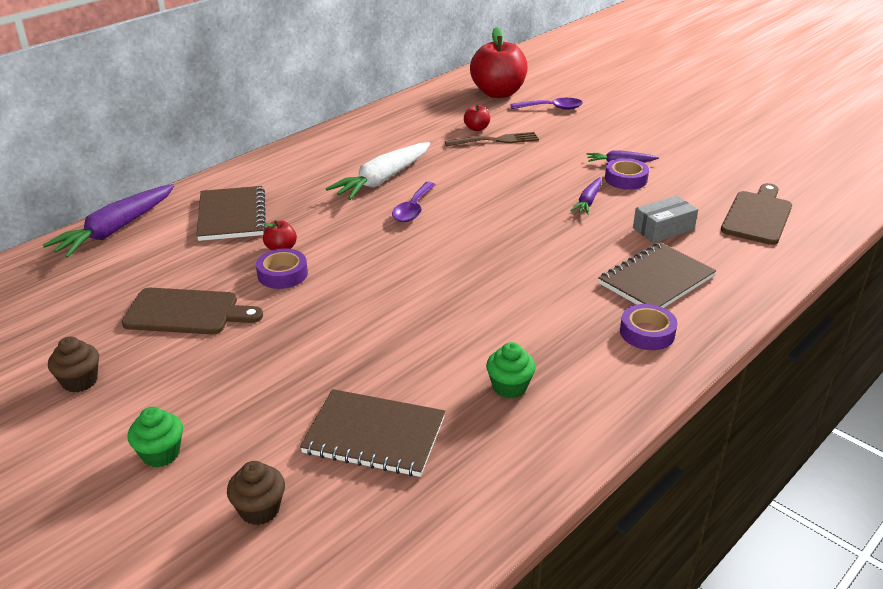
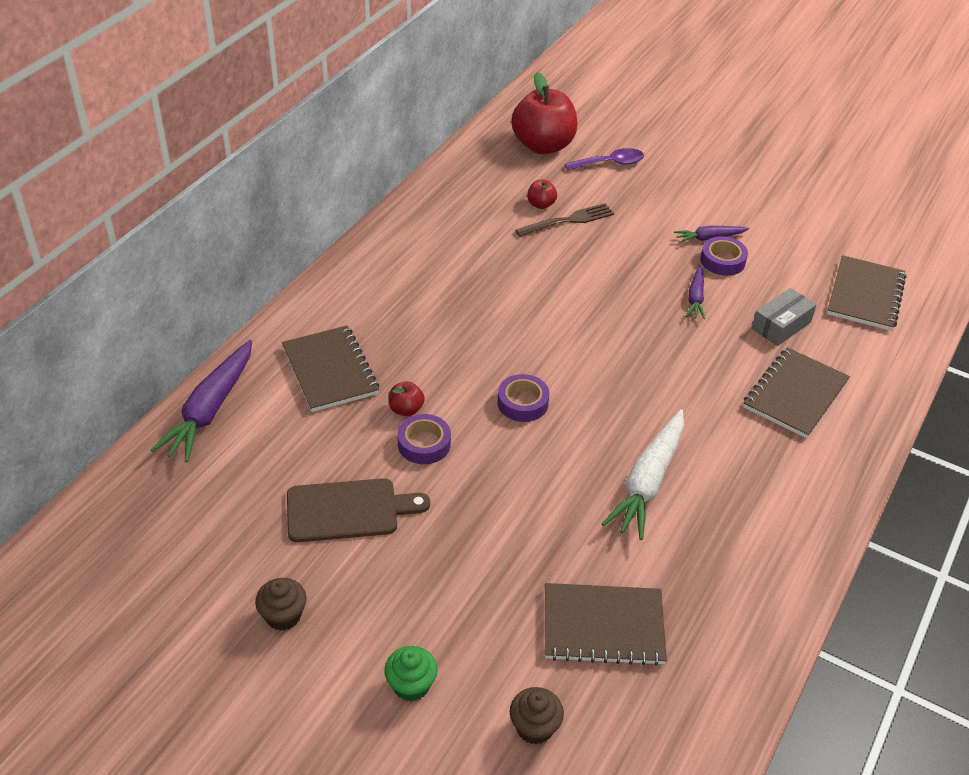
camera: 15 degrees left, 10 degrees up
white carrot [326,142,430,200] -> white carrot moved to [602,409,684,540]
purple spoon [392,182,436,222] -> none
green cupcake [486,342,536,399] -> none
purple tape [620,304,678,350] -> purple tape moved to [498,374,549,422]
brown cutting board [721,183,792,245] -> brown notebook [827,255,906,331]

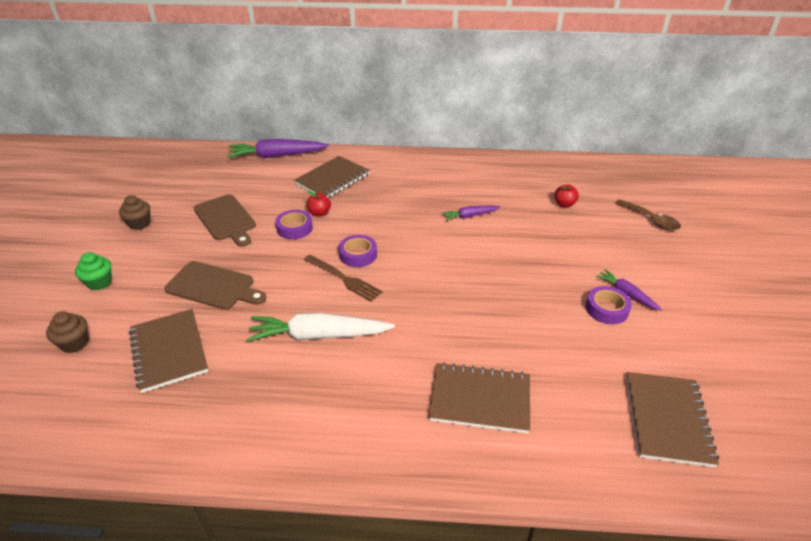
camera: 65 degrees right, 5 degrees down
red apple [511,72,577,154] -> none
brown fork [515,203,614,237] -> brown fork moved to [304,255,383,302]
purple spoon [565,148,644,170] -> brown spoon [615,199,681,230]
purple carrot [686,265,705,319] -> purple carrot moved to [442,206,500,221]
grey box [752,288,816,346] -> none
brown notebook [827,255,906,331] -> brown notebook turned 75 degrees counterclockwise [626,372,719,467]
none -> brown cutting board [164,261,266,310]

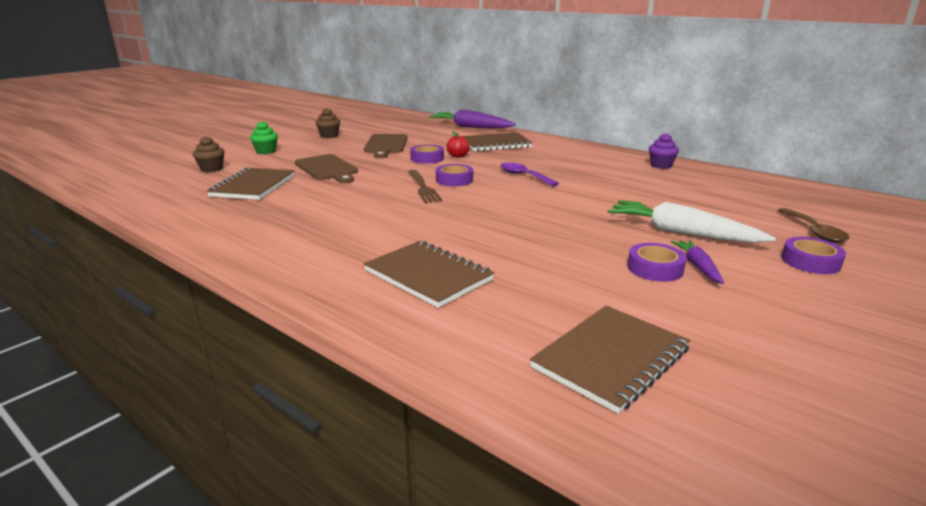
camera: 35 degrees right, 15 degrees down
white carrot [246,313,395,342] -> white carrot moved to [608,200,776,243]
purple carrot [442,206,500,221] -> none
red apple [555,184,579,208] -> none
none -> purple spoon [500,162,559,186]
none -> purple cupcake [649,133,679,169]
none -> purple tape [781,237,846,274]

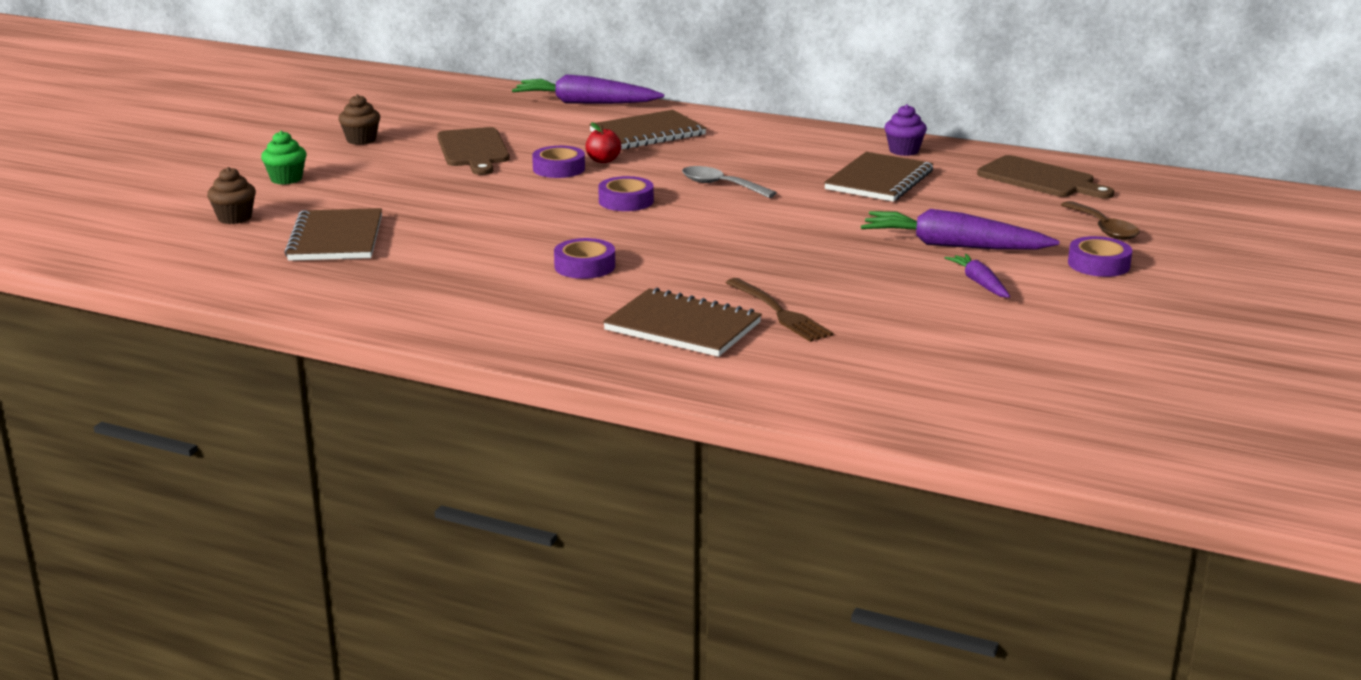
camera: 15 degrees left, 0 degrees up
brown cutting board [295,154,358,183] -> brown cutting board moved to [977,155,1114,199]
brown fork [408,170,442,203] -> brown fork moved to [726,278,834,342]
purple spoon [500,162,559,186] -> grey spoon [682,166,777,198]
brown notebook [530,306,690,414] -> brown notebook moved to [824,152,934,202]
white carrot [608,200,776,243] -> purple carrot [861,209,1060,250]
purple tape [628,243,686,282] -> purple tape moved to [554,238,615,279]

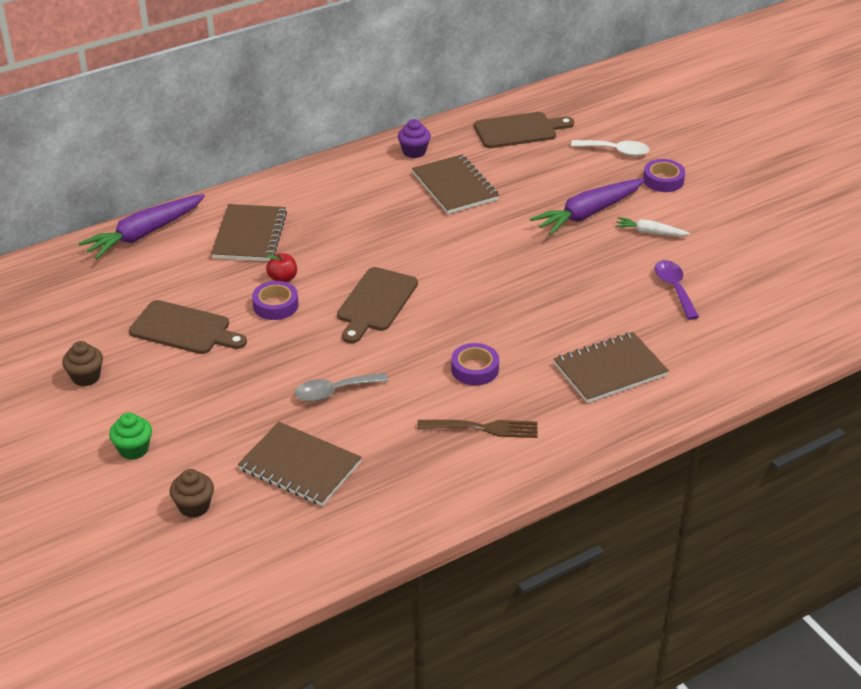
camera: 55 degrees left, 15 degrees up
purple tape [598,176,654,211] -> brown cutting board [337,267,418,343]
grey spoon [682,166,777,198] -> grey spoon moved to [295,373,389,402]
brown fork [726,278,834,342] -> brown fork moved to [417,420,537,438]
purple carrot [945,254,1010,298] -> white carrot [615,217,690,236]
brown spoon [1061,201,1139,240] -> white spoon [571,140,649,156]
none -> purple spoon [655,260,699,320]

